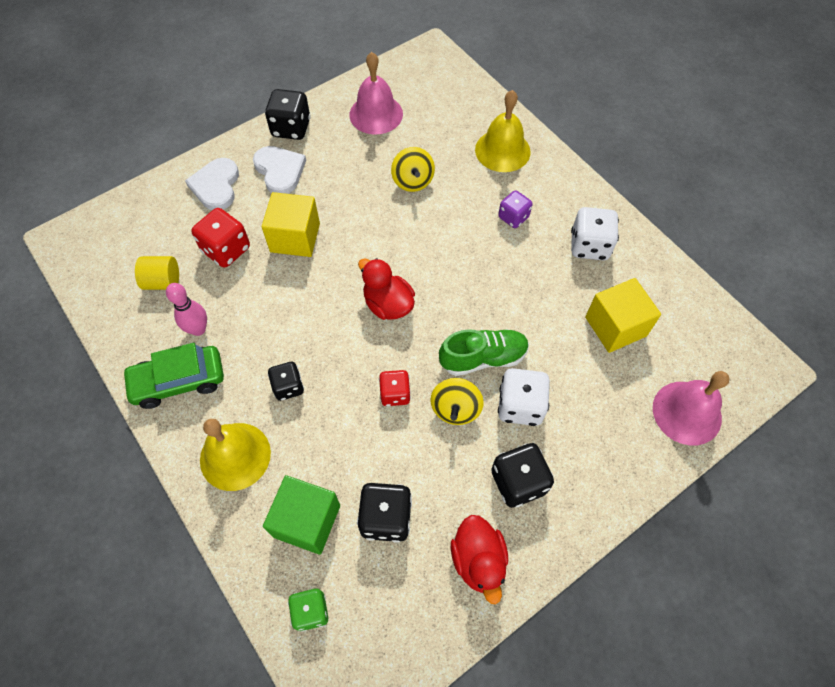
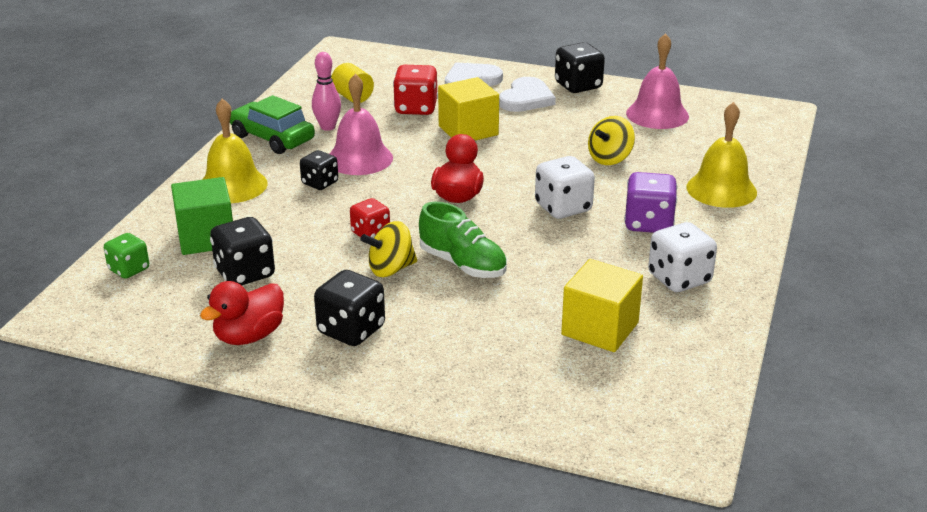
camera: 55 degrees right, 30 degrees down
purple dice [498,190,533,228] -> purple dice [624,172,677,233], size x1.53
white dice [498,368,550,426] -> white dice moved to [535,156,595,219]
pink bell [653,371,730,446] -> pink bell moved to [330,74,393,175]

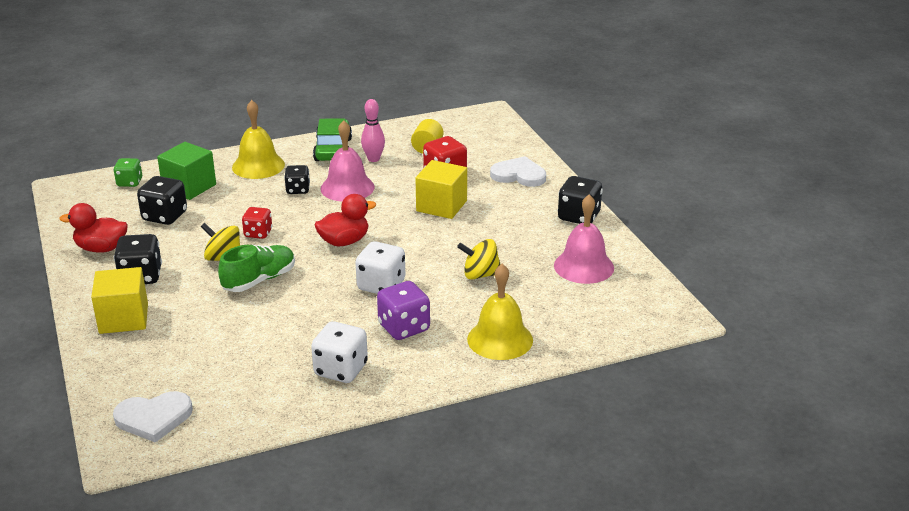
camera: 50 degrees right, 0 degrees up
green shoe [419,202,507,278] -> green shoe turned 135 degrees counterclockwise [218,245,295,292]
white heart [499,77,556,112] -> white heart moved to [113,391,193,443]
yellow cube [561,259,643,352] -> yellow cube moved to [91,267,148,334]

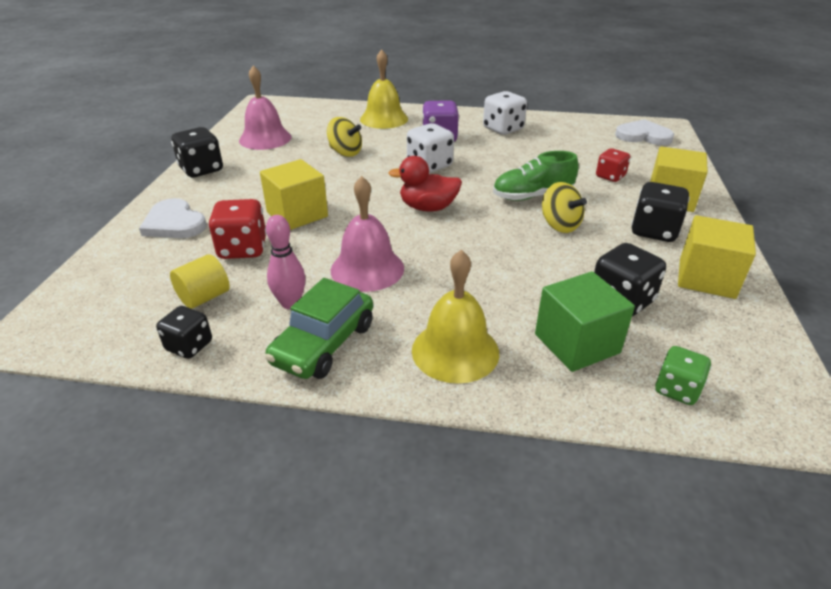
camera: 150 degrees left, 5 degrees up
red duck [60,203,128,253] -> yellow cube [678,215,756,299]
red dice [242,207,272,239] -> red dice moved to [596,148,630,182]
black dice [284,165,310,194] -> black dice moved to [156,306,212,359]

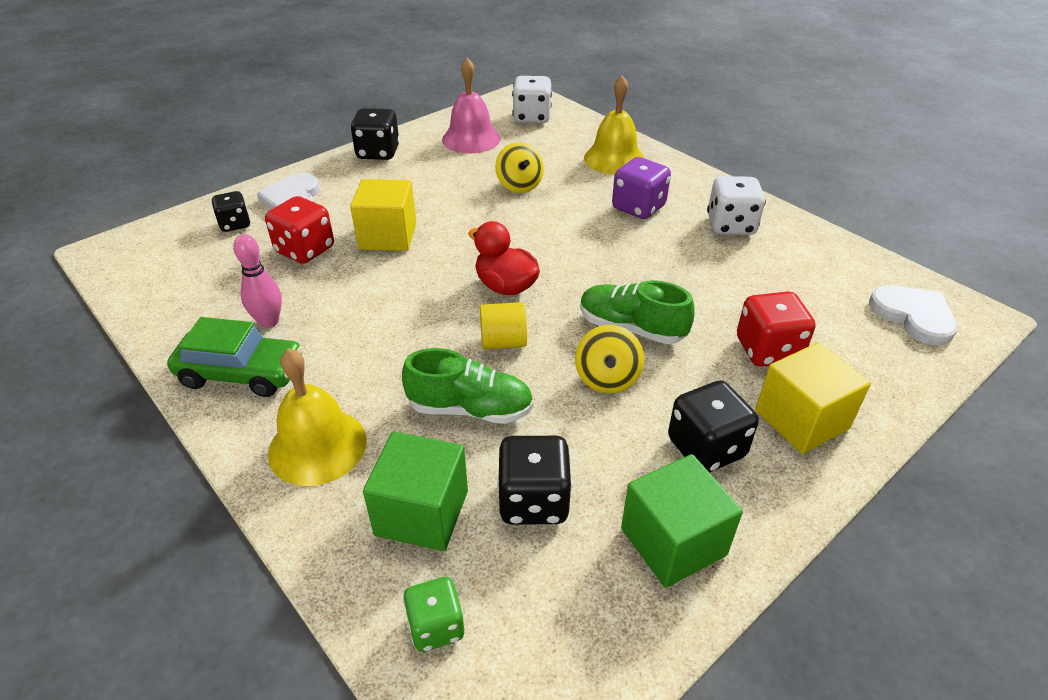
camera: 40 degrees right, 5 degrees up
black dice [156,306,212,359] -> black dice moved to [211,191,251,232]
yellow cylinder [170,254,230,309] -> yellow cylinder moved to [480,302,527,349]
green car [265,278,373,379] -> green car turned 150 degrees counterclockwise [167,317,303,397]
pink bell [331,176,404,292] -> none
white dice [407,123,454,173] -> white dice moved to [512,76,552,123]
red dice [596,148,630,182] -> red dice [737,291,815,367], size x1.53
yellow cube [678,215,756,299] -> green cube [621,454,743,588]
none -> green shoe [402,348,533,424]

